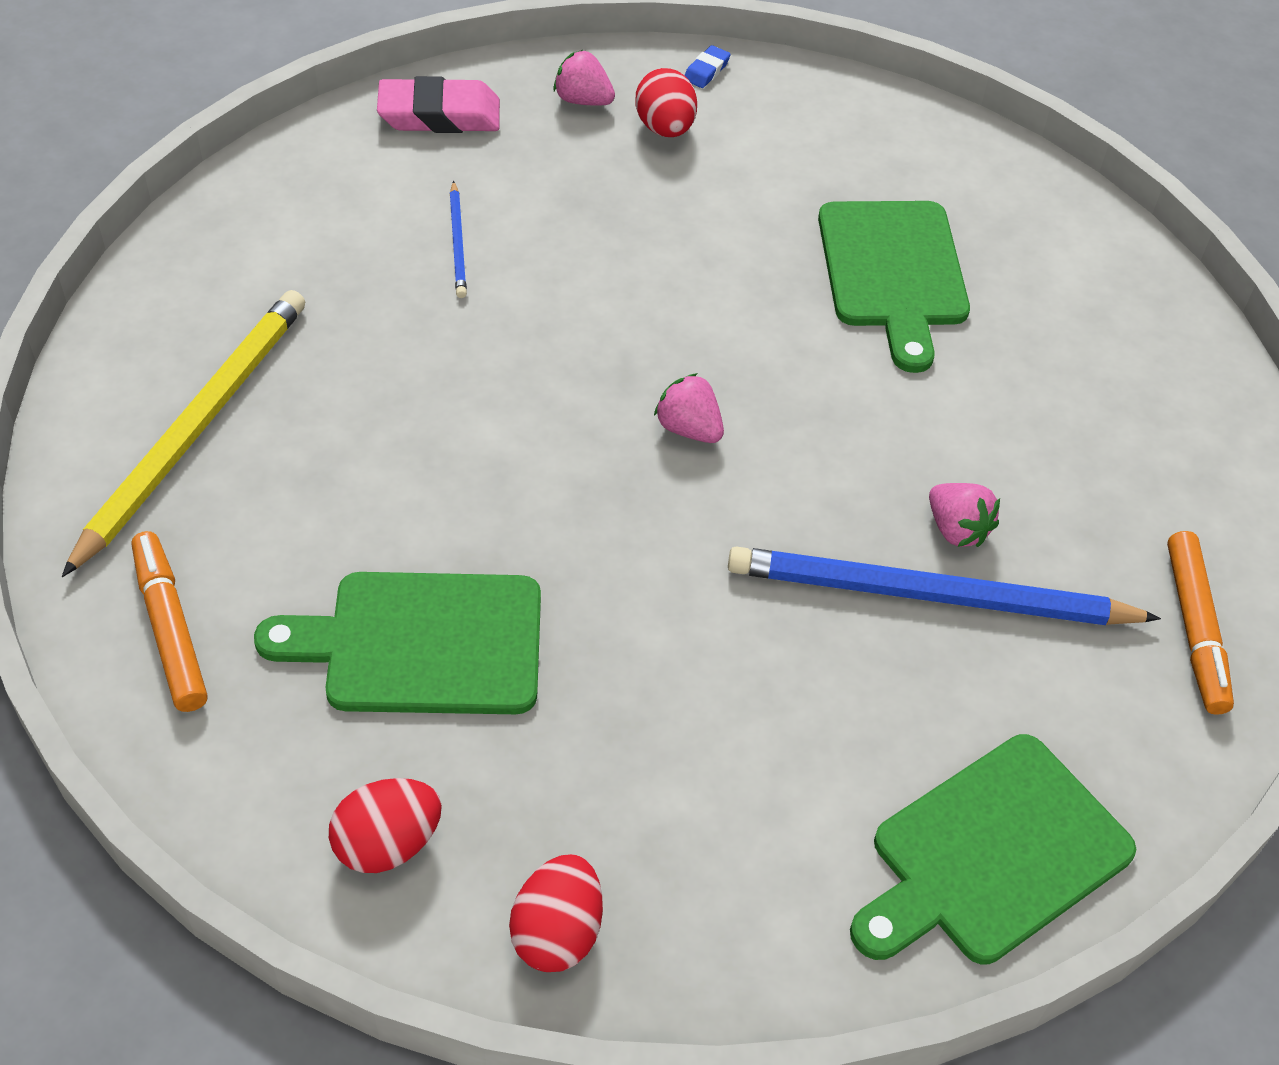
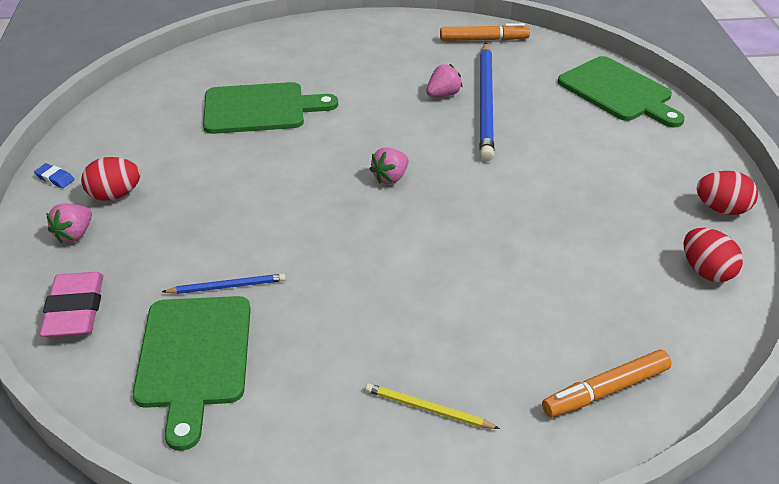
camera: 90 degrees left, 10 degrees down
yellow pencil [62,290,305,577] -> yellow pencil [365,383,500,429], size x0.45
green cutting board [254,572,541,714] -> green cutting board moved to [133,296,251,451]

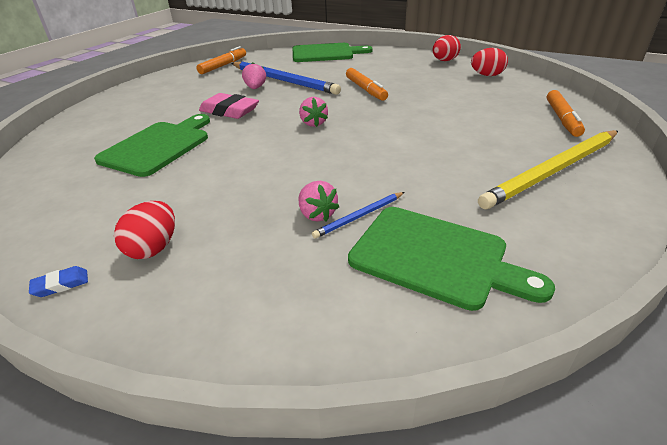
camera: 55 degrees left, 5 degrees down
pink eraser [39,272,104,337] -> pink eraser moved to [199,93,259,119]
pink strawberry [46,204,92,243] -> pink strawberry moved to [298,181,339,222]
blue pencil [162,274,286,294] -> blue pencil turned 150 degrees counterclockwise [312,192,404,239]
yellow pencil [365,383,500,429] -> yellow pencil [478,130,618,209], size x2.21
none -> orange marker [346,68,388,101]

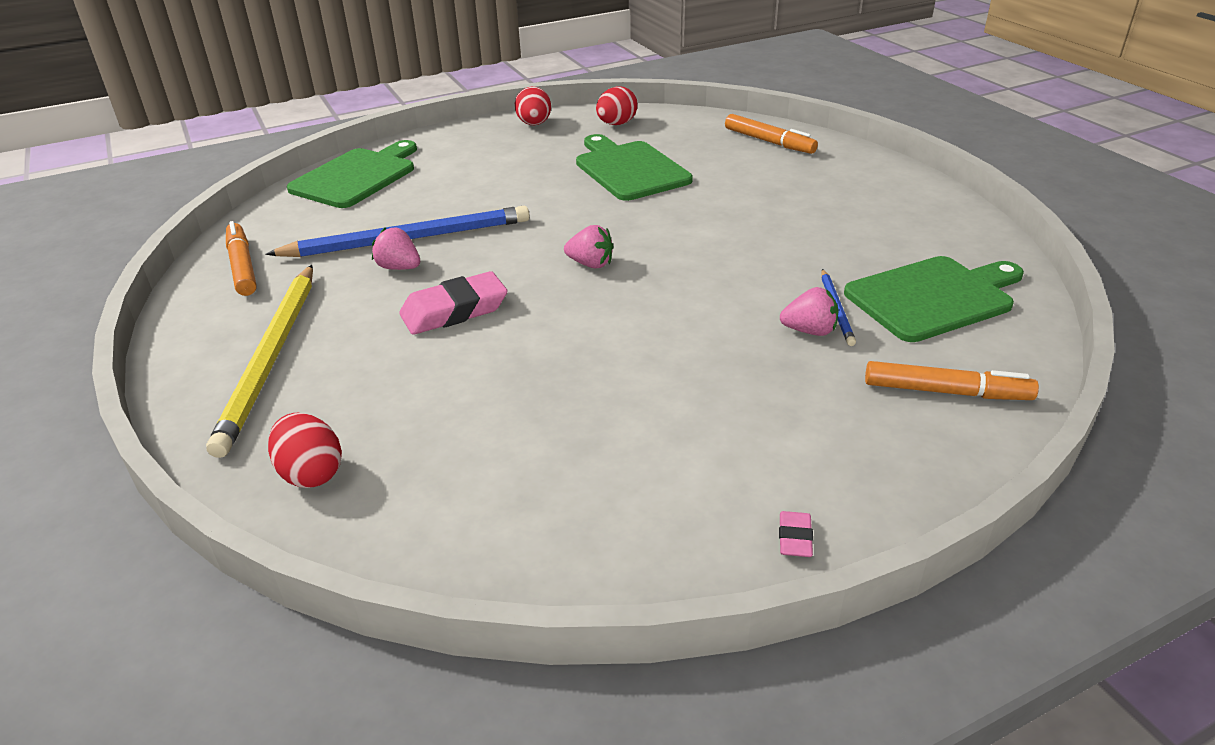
camera: 55 degrees left, 0 degrees up
blue eraser [29,266,88,297] -> pink eraser [779,511,813,557]
green cutting board [94,114,210,177] -> green cutting board moved to [576,134,693,201]
red egg [114,201,175,259] -> red egg moved to [268,413,342,488]
orange marker [346,68,388,101] -> orange marker moved to [865,361,1039,400]
yellow pencil [478,130,618,209] -> yellow pencil moved to [206,265,313,458]

